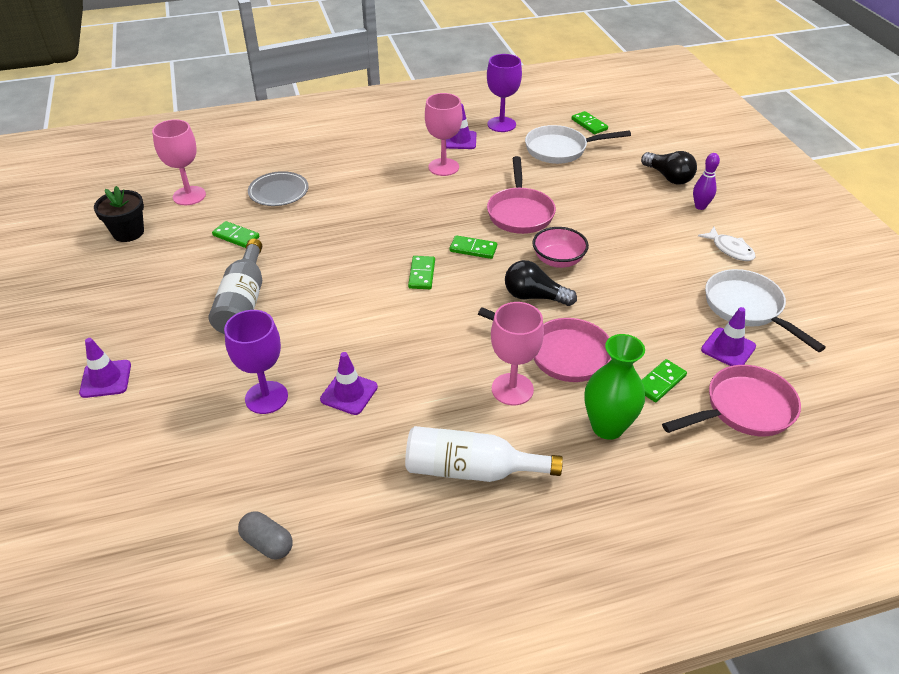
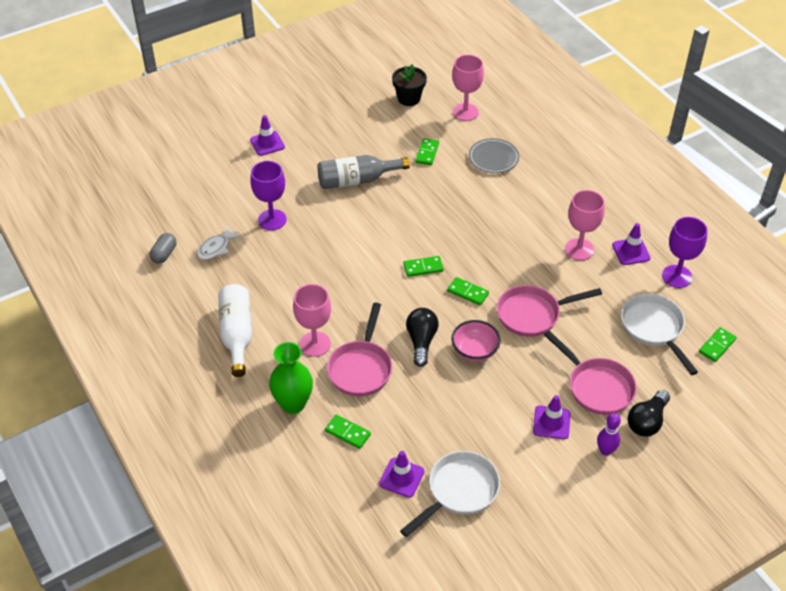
camera: 75 degrees right, 5 degrees up
purple traffic cone [320,352,378,415] -> purple traffic cone moved to [533,395,571,439]
green domino [450,235,497,259] -> green domino turned 60 degrees counterclockwise [447,277,489,305]
pink pan [662,365,801,436] -> pink pan moved to [544,330,637,415]
white fish [698,227,755,261] -> white fish moved to [197,226,241,260]

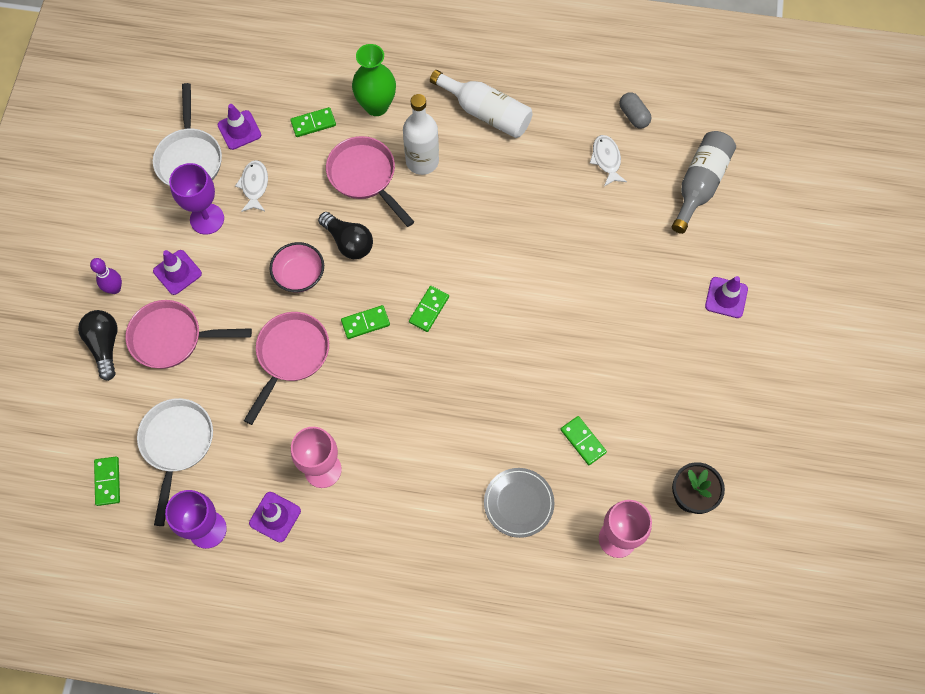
camera: 130 degrees right, 20 degrees up
purple goblet [250,161,286,230] -> purple goblet moved to [169,163,224,235]
pink goblet [293,284,331,357] -> white bottle [403,94,439,175]
grey bottle [317,155,410,189] -> grey bottle moved to [672,131,736,234]
white pan [621,294,698,375] -> white pan turned 105 degrees counterclockwise [137,398,213,526]
none -> white fish [235,160,268,212]

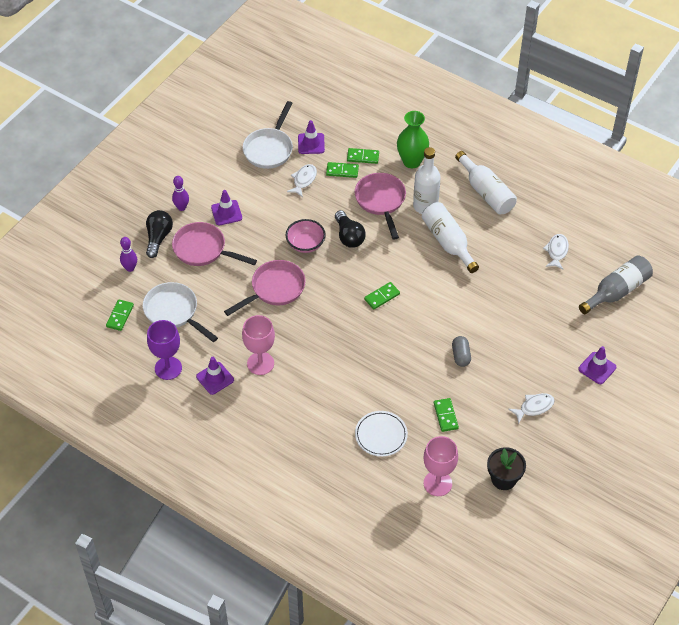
camera: 25 degrees right, 15 degrees down
white pan [137,398,213,526] -> white pan turned 75 degrees counterclockwise [143,282,218,342]
purple goblet [169,163,224,235] -> none
green domino [341,305,390,339] -> green domino moved to [326,162,359,178]
grey plate [484,468,554,538] -> white plate [355,411,408,457]
grey capsule [620,92,651,129] -> grey capsule moved to [452,336,471,367]
none -> purple bowling pin [120,237,137,272]
none -> white bottle [422,202,479,273]
none -> white fish [508,393,554,424]

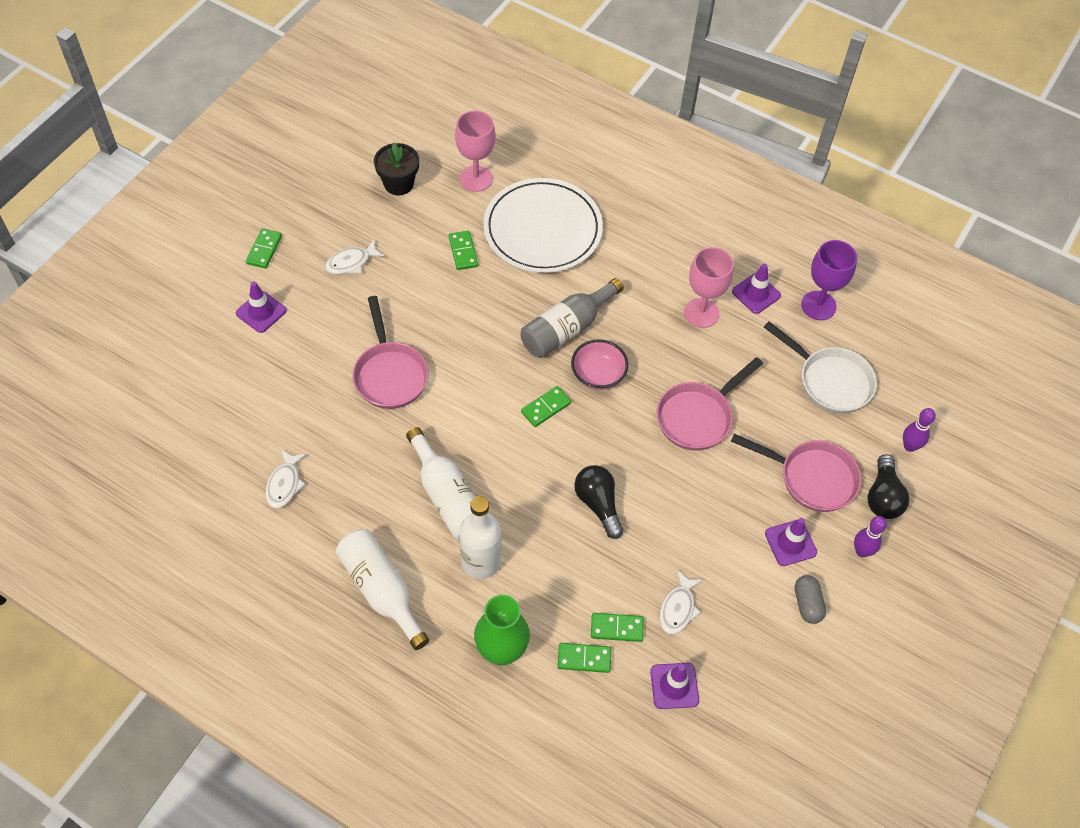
camera: 175 degrees right, 5 degrees up
green domino [106,299,134,331] -> green domino moved to [246,228,282,269]
white pan [243,101,293,169] -> none
pink bowl [286,219,326,253] -> pink bowl moved to [571,339,628,390]
pink pan [355,173,406,240] -> pink pan moved to [352,296,429,409]
white plate [355,411,408,457] -> white plate [483,178,603,273], size x1.86
grey capsule [452,336,471,367] -> grey capsule moved to [795,575,826,624]
grey bottle [579,255,653,314] -> grey bottle moved to [521,278,624,358]

